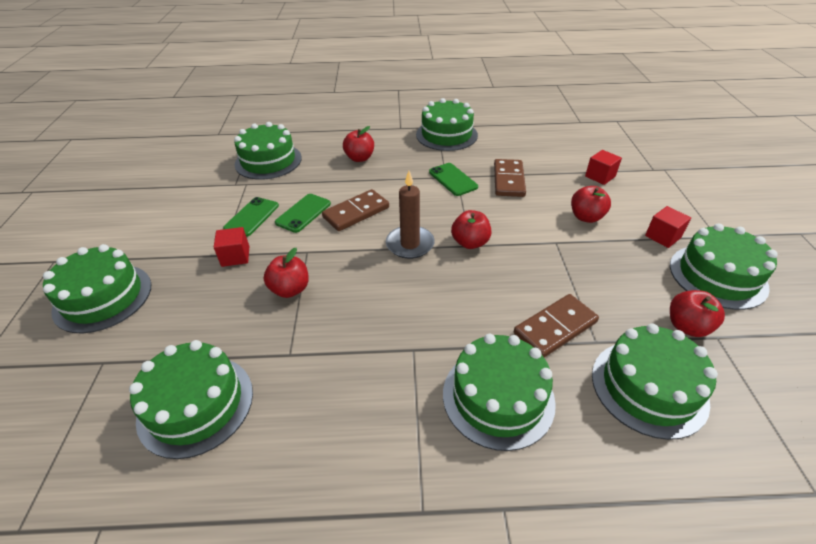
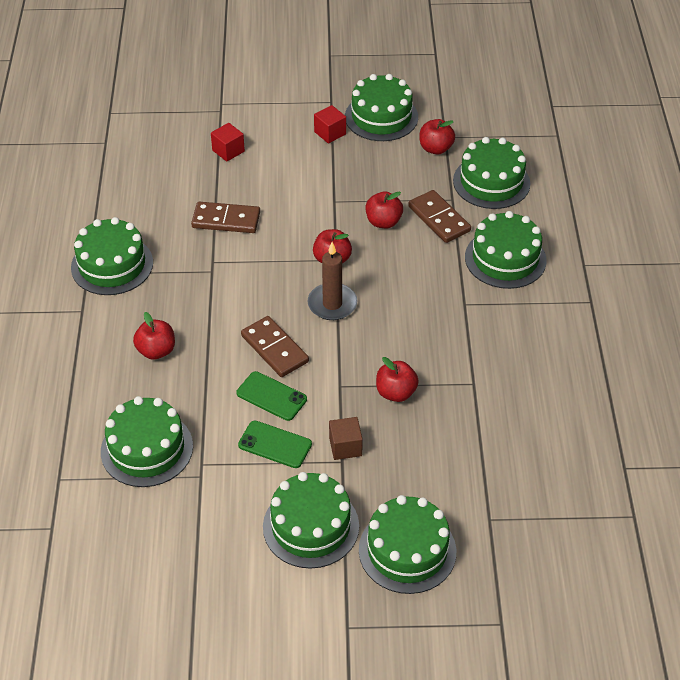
camera: 90 degrees left, 5 degrees up
green cake [129,340,253,459] -> green cake moved to [263,472,359,569]
red cube [214,227,249,267] -> brown cube [329,417,363,460]
green phone [429,163,478,196] -> none
red apple [571,186,611,223] -> red apple moved to [365,191,403,228]

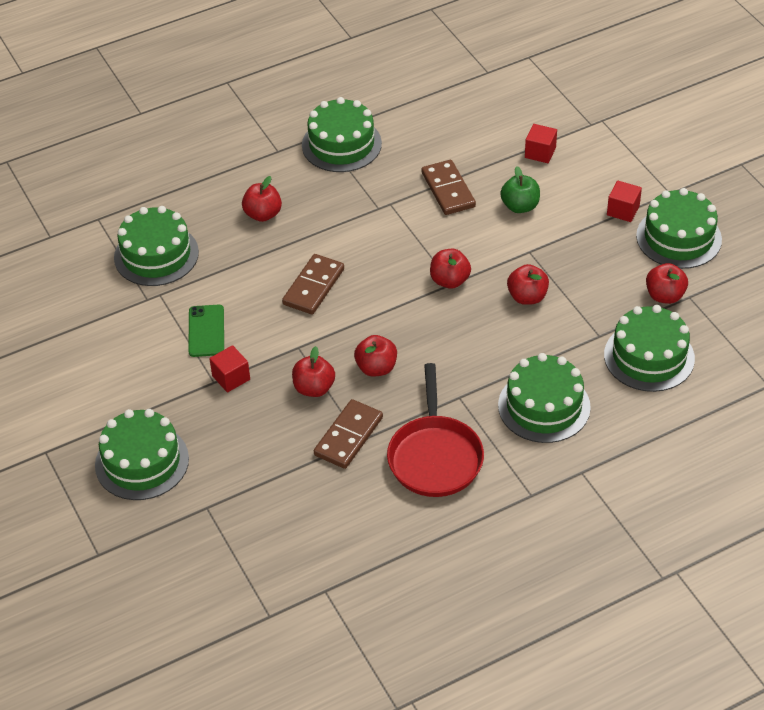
camera: 65 degrees right, 0 degrees up
green phone [236,371,307,421] -> none
green cake [263,472,359,569] -> none
brown candle [308,242,357,320] -> none
brown cube [329,417,363,460] -> red cube [209,345,250,392]
brown domino [408,190,471,243] -> brown domino moved to [314,399,383,469]
none -> red apple [354,335,397,376]
none -> red pan [387,363,484,497]
none -> green apple [500,166,540,213]

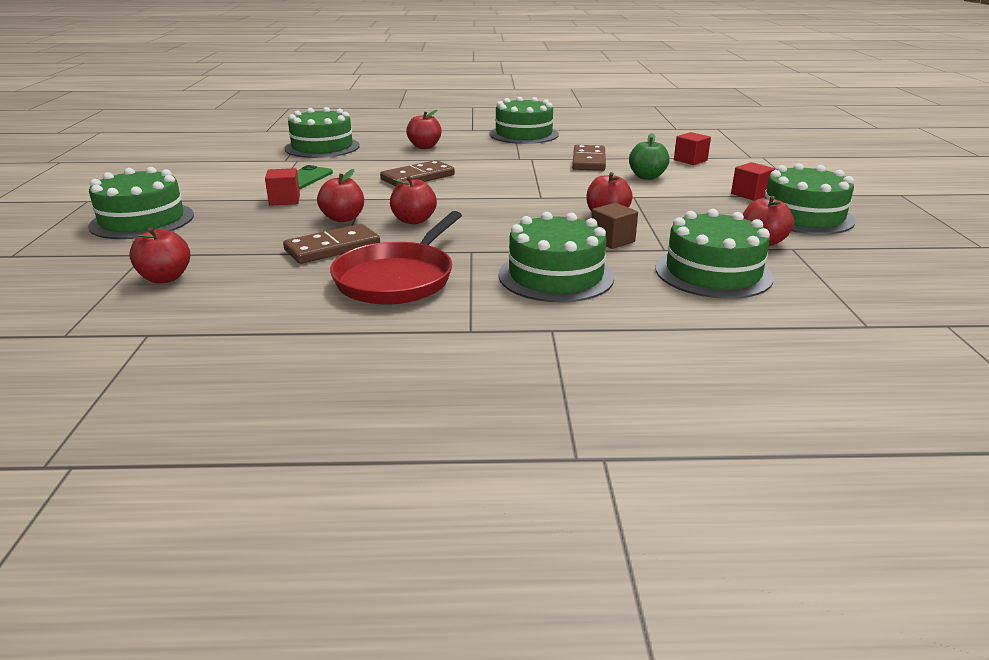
camera: 25 degrees right, 20 degrees down
red apple [430,249,471,289] -> red apple moved to [129,227,190,283]
none -> brown cube [592,203,638,249]

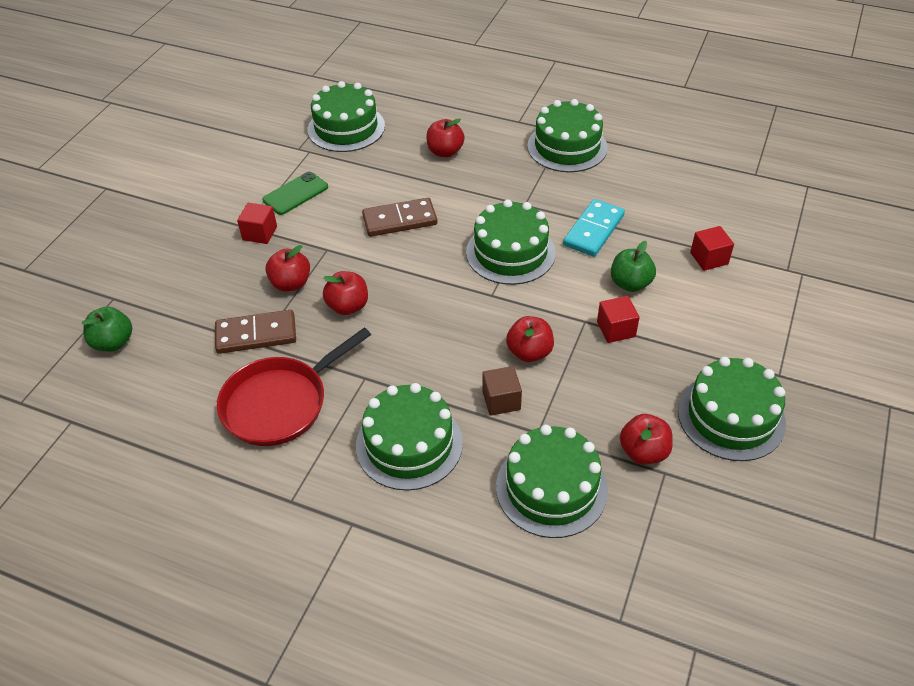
camera: 25 degrees right, 20 degrees up
green cake [88,167,194,239] -> green cake moved to [466,199,556,285]
red apple [129,227,190,283] -> green apple [82,306,132,351]
brown domino [572,145,606,171] -> turquoise domino [563,199,625,257]
red cube [731,162,775,201] -> red cube moved to [597,296,640,343]

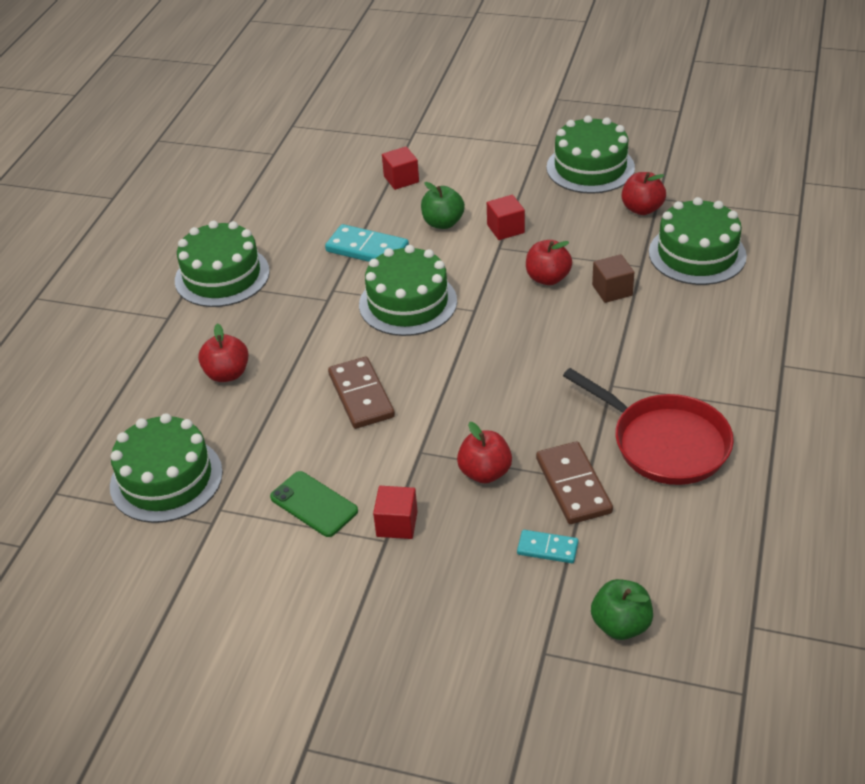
camera: 95 degrees left, 5 degrees down
red apple [323,271,368,315] -> none
green cake [356,383,463,491] -> none
none -> turquoise domino [517,530,579,563]

